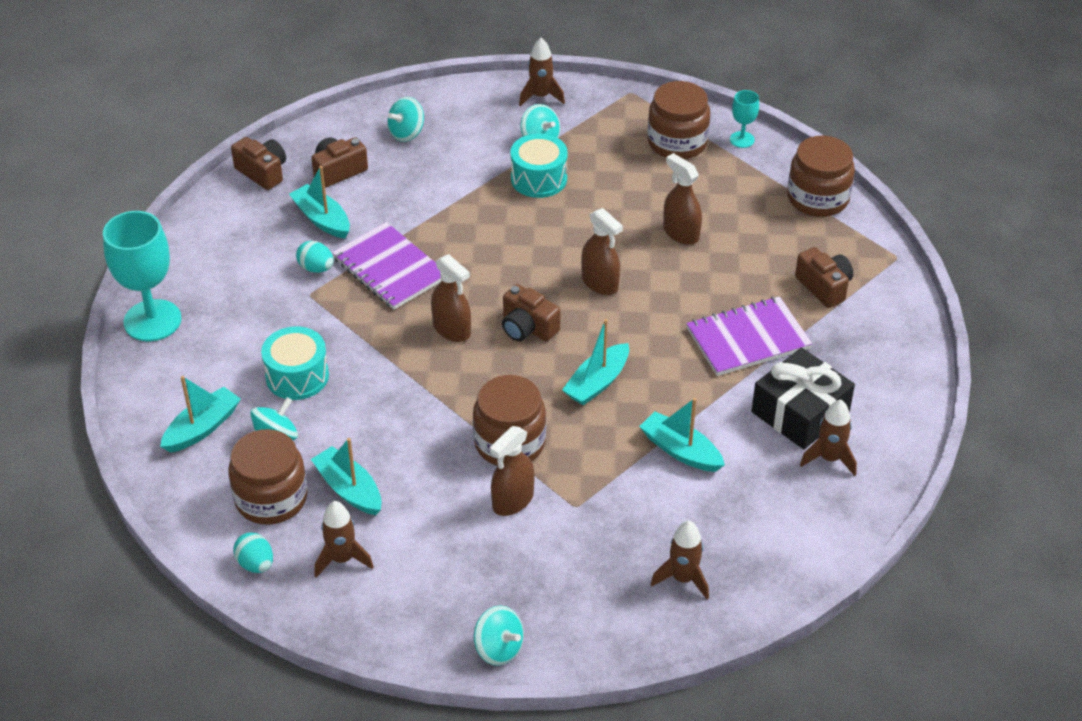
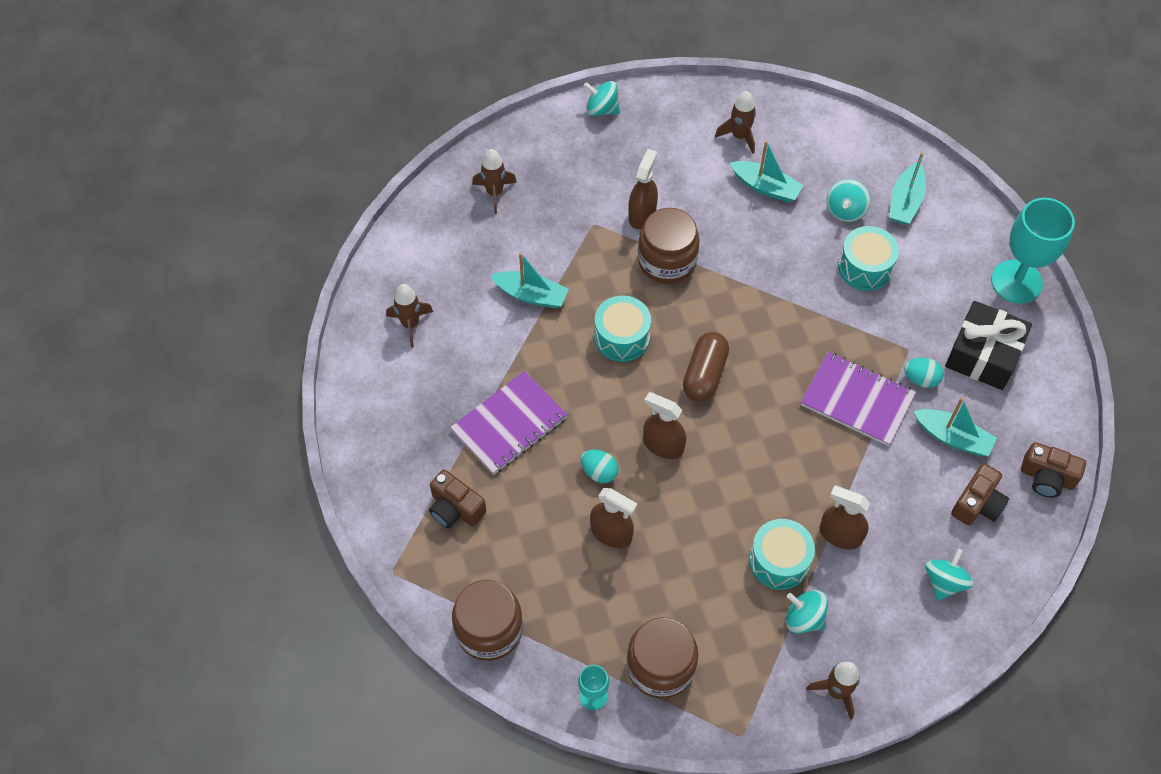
camera: 160 degrees right, 15 degrees up
brown jar [228,429,308,525] -> none
turquoise egg [233,532,273,573] -> turquoise egg moved to [581,450,619,483]
brown spray bottle [431,254,471,342] -> brown spray bottle moved to [819,486,870,549]
brown camera [502,284,560,342] -> brown capsule [683,332,729,402]
turquoise boat [562,319,629,406] -> turquoise drum [594,296,651,362]
black gift [752,348,855,449] -> black gift moved to [945,301,1032,390]

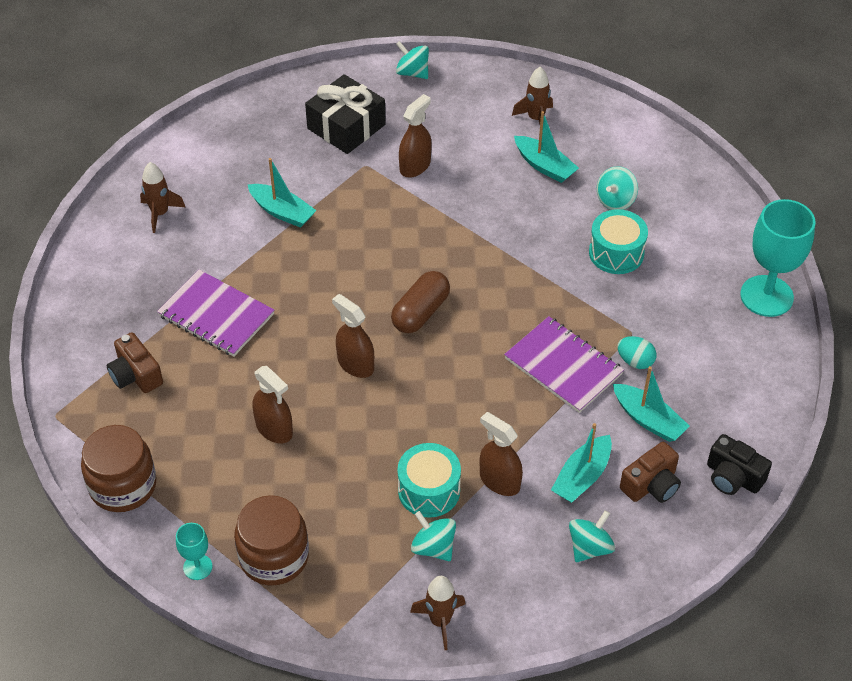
camera: 15 degrees right, 10 degrees down
purple notebook [450,371,568,475] -> purple notebook turned 60 degrees clockwise [157,270,275,357]
brown rocket [472,149,517,214] -> none
turquoise egg [581,450,619,483] -> none
turquoise drum [594,296,651,362] -> none
brown jar [638,208,700,284] -> none
turquoise boat [889,152,926,225] -> turquoise boat moved to [551,423,612,503]
black gift [945,301,1032,390] -> black gift moved to [305,74,386,154]
brown camera [1021,442,1086,498] -> black camera [707,434,772,495]

